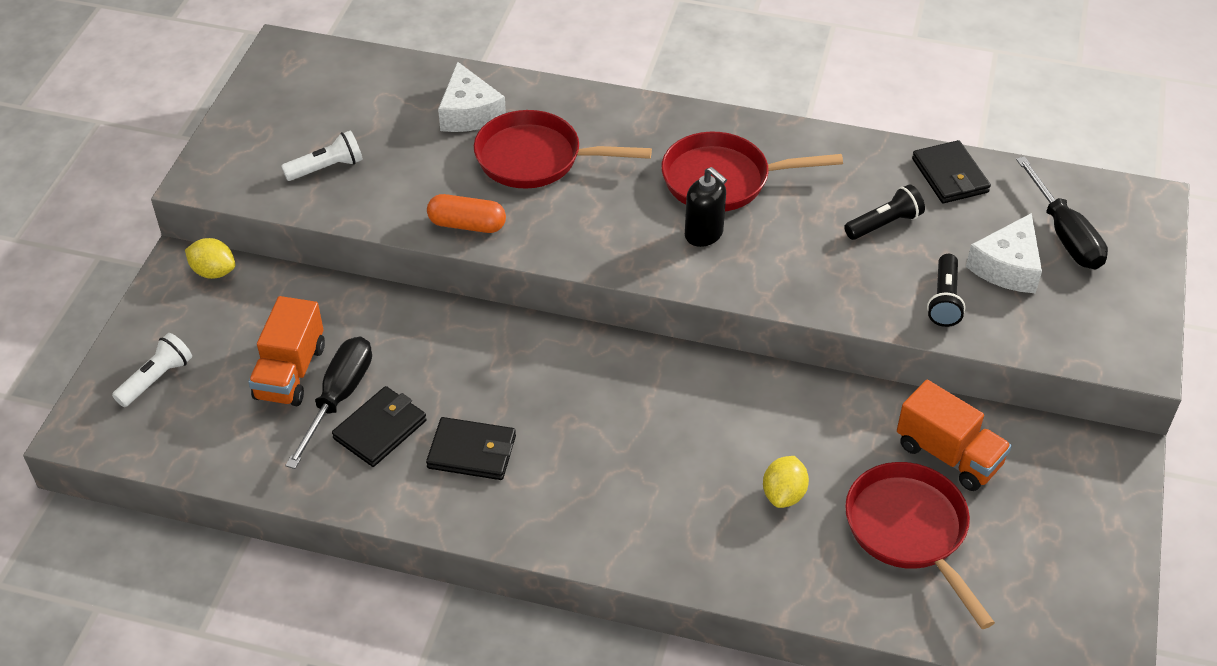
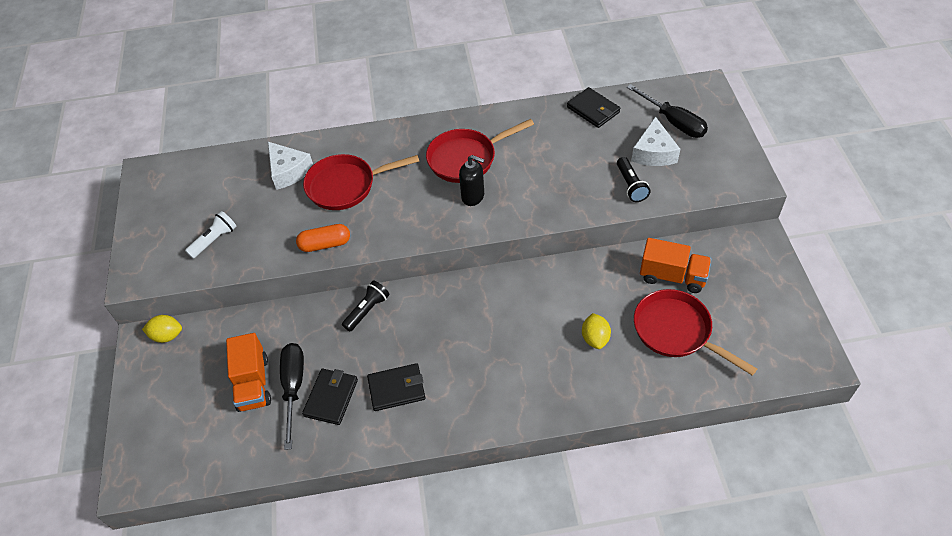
camera: 20 degrees left, 5 degrees up
white flashlight [112,333,192,407] -> none
black flashlight [844,184,925,240] -> black flashlight moved to [342,281,389,332]

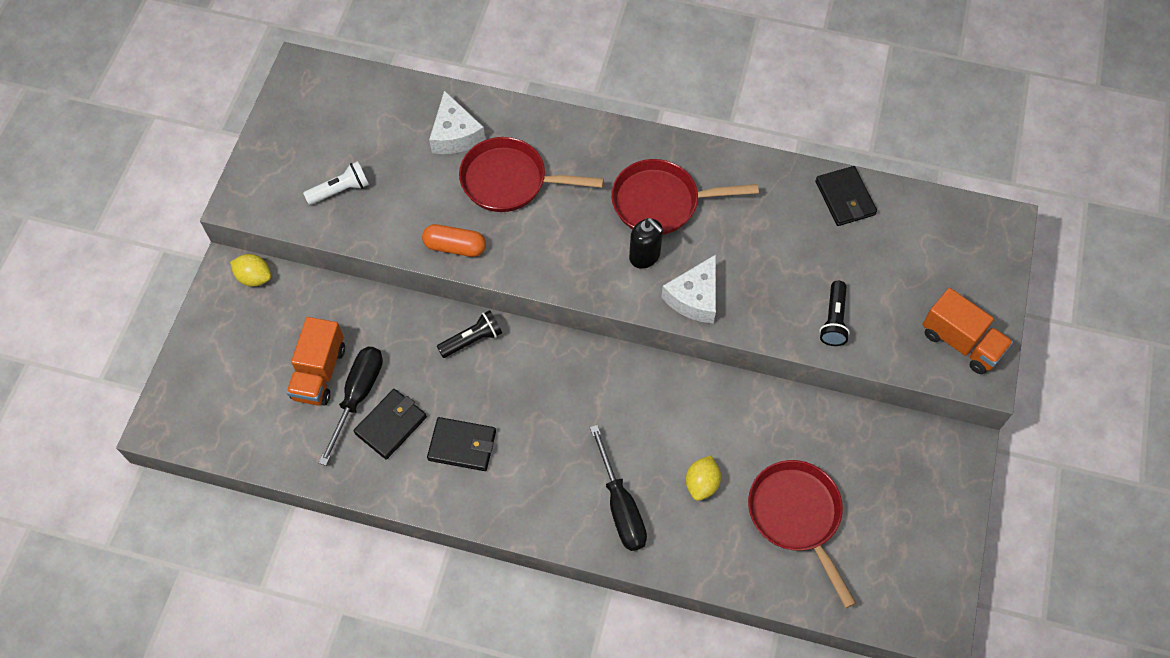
camera: 20 degrees right, 10 degrees up
black screwdriver [627,84,708,138] -> black screwdriver moved to [590,425,647,551]
white cheese [631,116,680,166] -> white cheese moved to [661,254,716,324]
orange truck [640,238,711,293] -> orange truck moved to [922,288,1013,374]

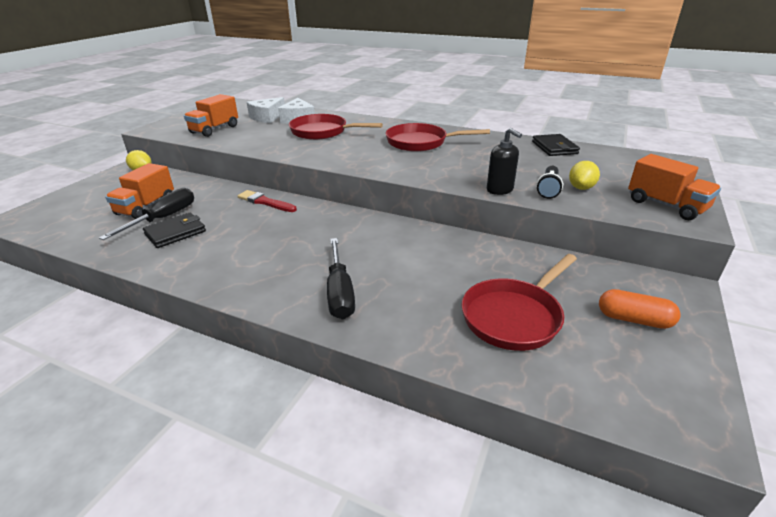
camera: 10 degrees right, 30 degrees down
white flashlight [303,161,369,205] -> orange truck [184,94,238,137]
orange capsule [422,224,486,257] -> orange capsule moved to [599,289,681,329]
black wallet [427,417,496,471] -> none
black flashlight [437,310,502,358] -> red brush [238,190,297,212]
black soap dispenser [629,218,663,269] -> black soap dispenser moved to [487,128,522,195]
white cheese [661,254,716,324] -> white cheese moved to [247,97,285,123]
yellow lemon [686,455,721,501] -> yellow lemon moved to [569,161,600,190]
red pan [748,460,856,608] -> red pan turned 120 degrees counterclockwise [461,254,577,351]

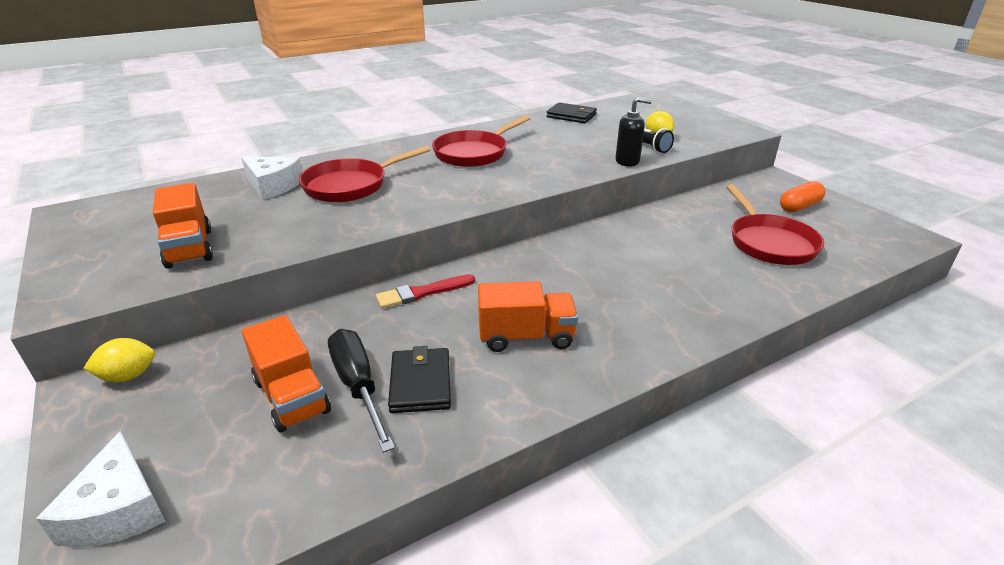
camera: 55 degrees left, 0 degrees up
white cheese [247,97,285,123] -> white cheese moved to [36,431,166,548]
black screwdriver [327,238,355,319] -> none
orange truck [628,154,721,220] -> orange truck moved to [478,281,578,352]

